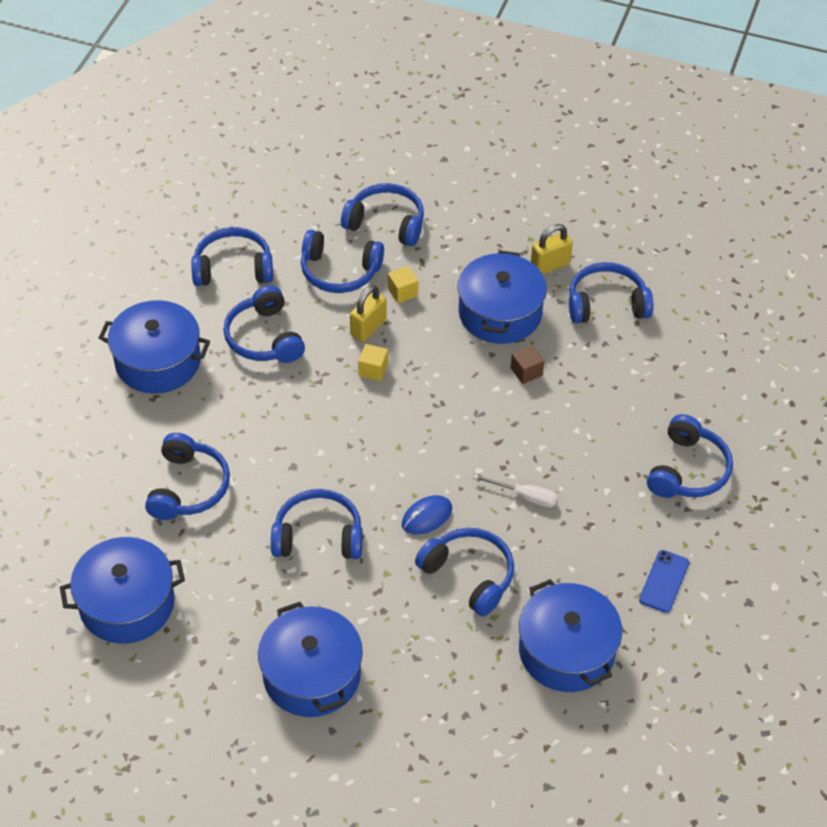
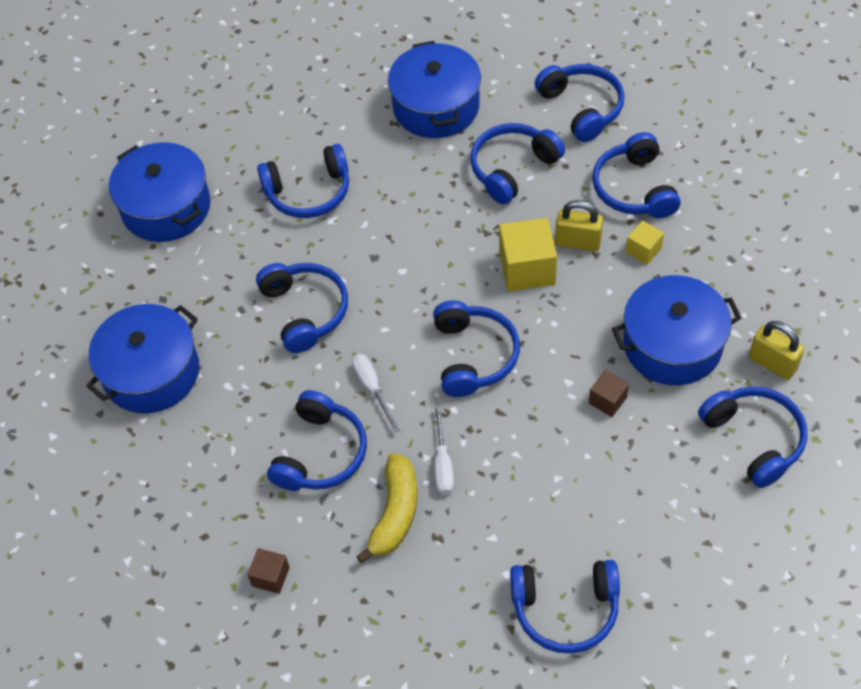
camera: 70 degrees right, 5 degrees up
blue headphones [341,183,424,246] -> blue headphones moved to [433,300,520,397]
yellow cube [358,344,388,381] -> yellow cube [499,218,557,291], size x1.85
blue mouse [402,495,452,535] -> white screwdriver [352,354,400,432]
blue pot [519,579,622,692] -> brown cube [247,548,290,594]
blue phone [639,550,689,613] -> none
none -> yellow banana [356,453,417,563]

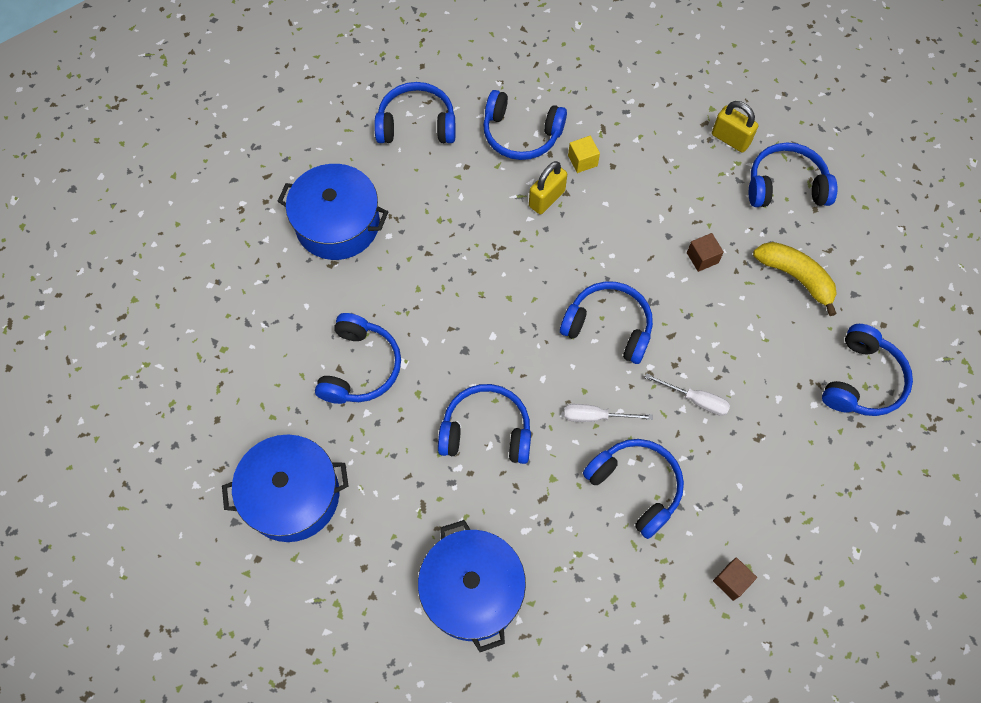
camera: 65 degrees left, 10 degrees up
yellow banana [356,453,417,563] -> yellow banana moved to [753,242,837,316]
blue headphones [470,123,565,204] -> none
yellow cube [499,218,557,291] -> none
blue pot [612,275,741,385] -> none
yellow padlock [749,321,805,380] -> yellow padlock turned 60 degrees clockwise [712,101,758,153]

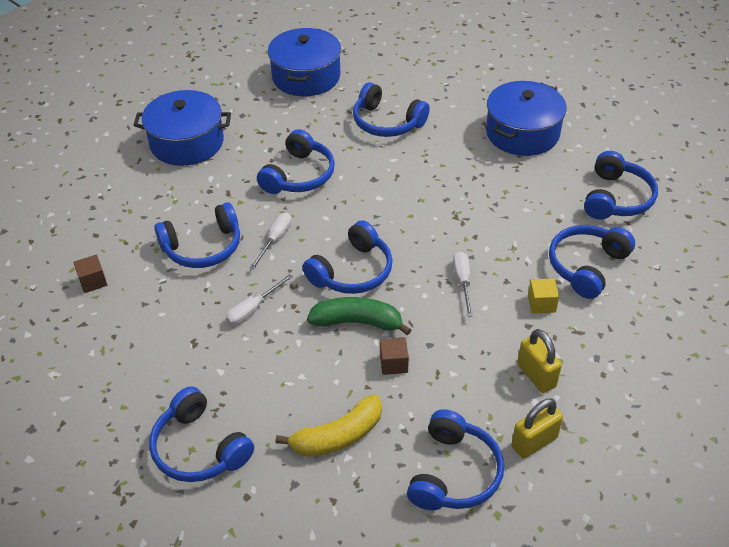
camera: 110 degrees right, 20 degrees down
yellow padlock [529,161,567,214] -> yellow padlock moved to [517,329,562,393]
none -> green banana [307,297,411,335]
none -> white screwdriver [453,252,473,317]

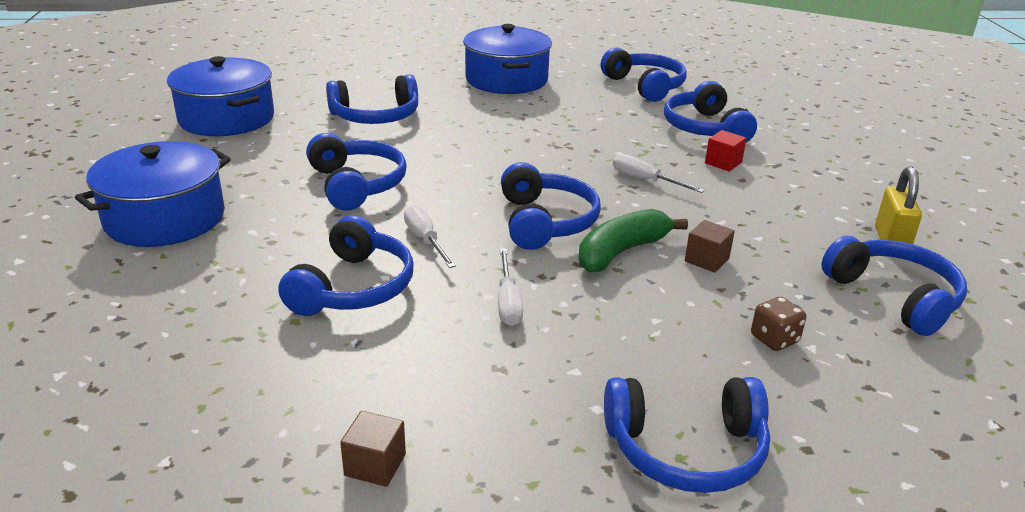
camera: 50 degrees left, 15 degrees down
brown cube [73,255,107,293] -> brown cube moved to [340,411,406,487]
yellow banana [275,394,382,457] -> brown dice [751,297,806,351]
yellow padlock [517,329,562,393] -> none
yellow cube [528,278,559,314] -> red cube [705,130,747,171]

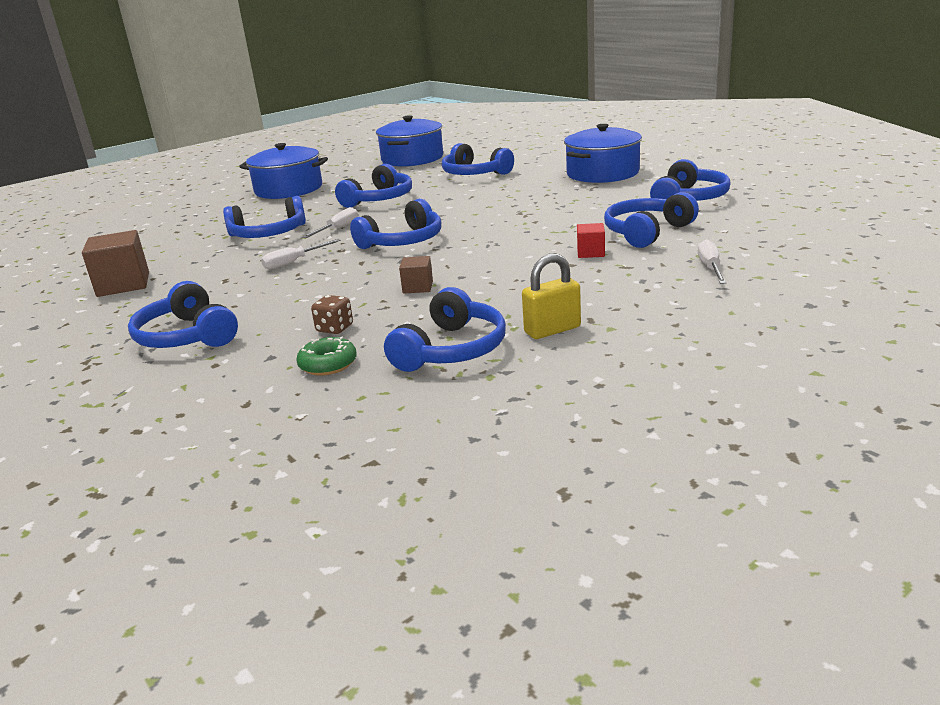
camera: 60 degrees right, 5 degrees down
brown cube [340,411,406,487] -> brown cube [82,230,149,297], size x1.85
green banana [578,209,688,272] -> none
white screwdriver [613,154,705,193] -> white screwdriver moved to [698,239,727,284]
none -> green donut [296,336,357,376]

